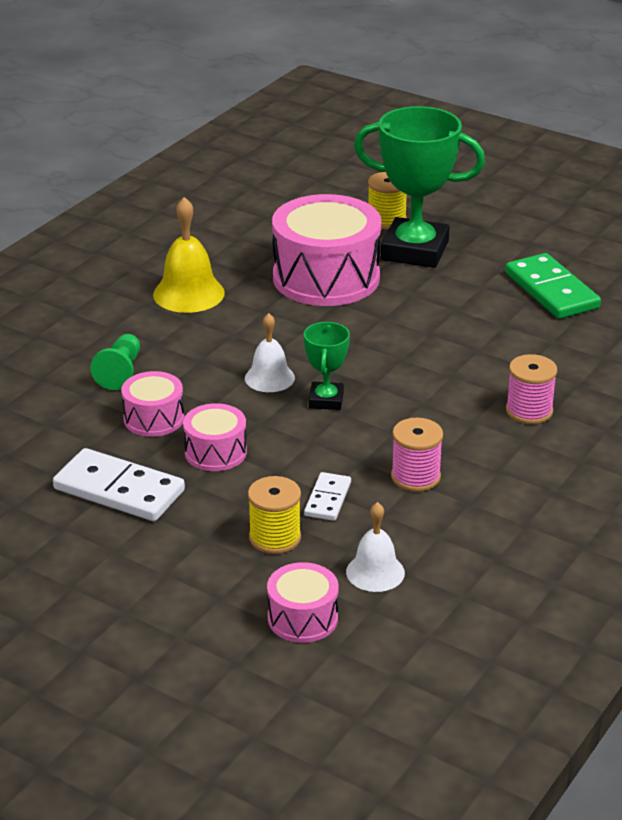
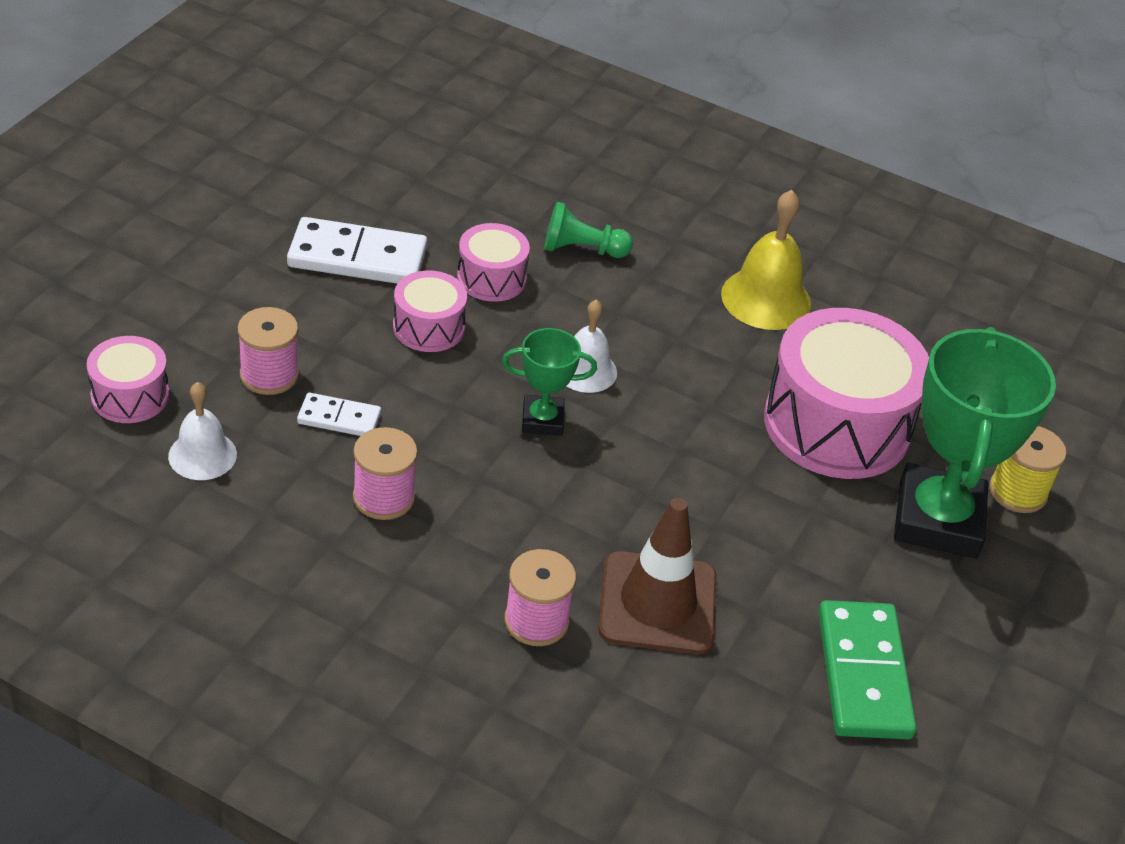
camera: 80 degrees right, 10 degrees up
white domino [53,448,185,521] -> white domino turned 75 degrees clockwise [287,217,427,284]
yellow spool [248,476,301,554] -> pink spool [238,307,299,395]
green domino [505,253,601,319] -> green domino turned 60 degrees counterclockwise [818,600,917,739]
none -> brown traffic cone [598,498,717,654]

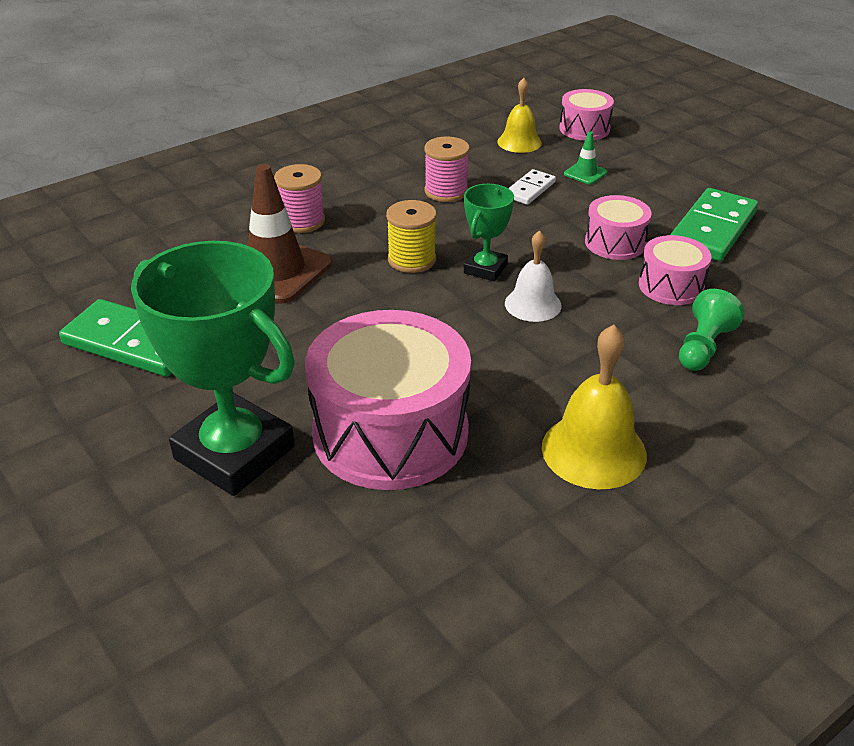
camera: 120 degrees right, 5 degrees down
white bell [168,382,237,480] -> yellow bell [497,78,542,153]
pink spool [238,307,299,395] -> green traffic cone [564,131,607,184]
white domino [287,217,427,284] -> green domino [670,188,758,261]
yellow spool [989,426,1067,513] -> yellow spool moved to [386,200,437,273]

